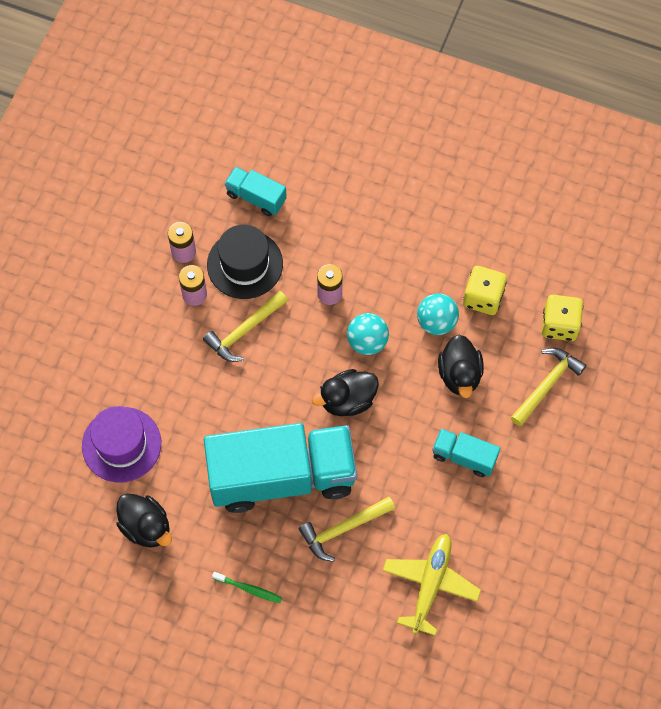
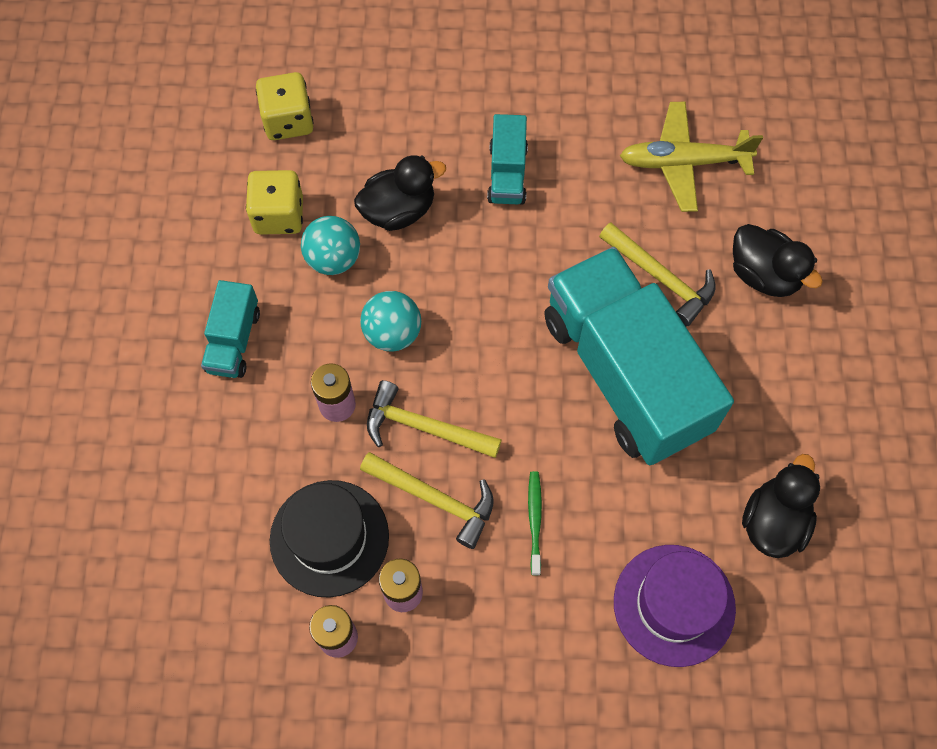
camera: 110 degrees left, 0 degrees up
green toothbrush [212,572,282,603] -> green toothbrush moved to [528,471,542,575]
turquoise truck [224,167,287,216] -> turquoise truck moved to [201,280,260,378]
black duck [312,369,379,416] -> black duck moved to [733,224,823,297]
yellow hammer [511,348,587,426] -> yellow hammer moved to [367,380,502,458]

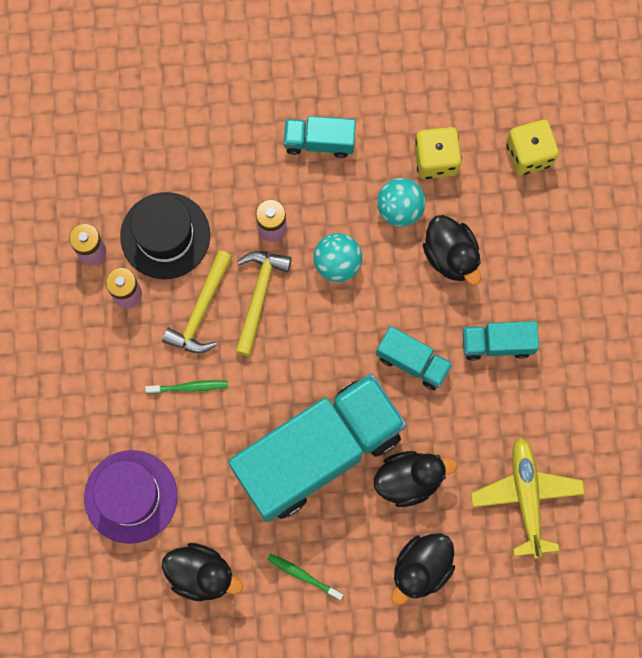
camera: 85 degrees right, 10 degrees up
yellow hammer [599,222,716,326] -> black duck [374,451,457,507]
none -> green toothbrush [267,553,343,600]
none -> turquoise truck [376,326,453,390]

